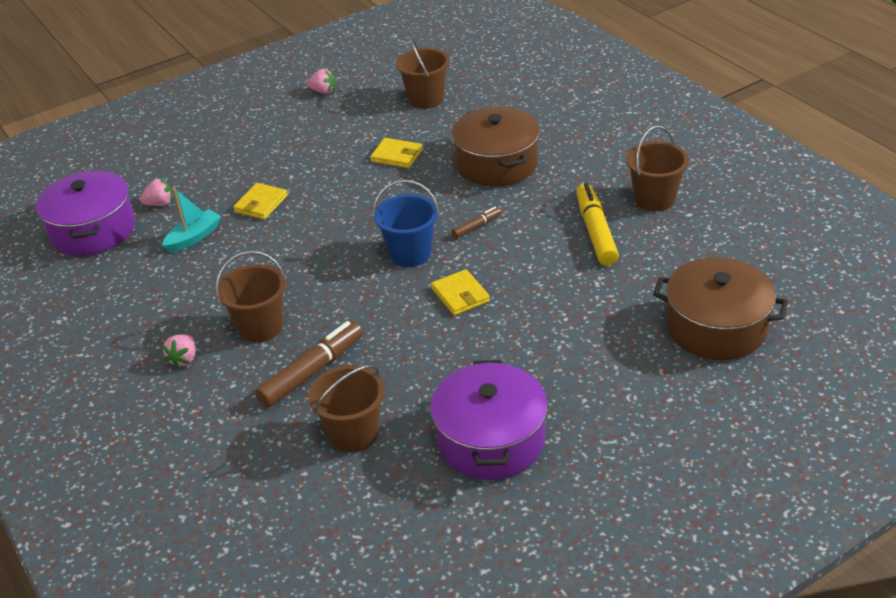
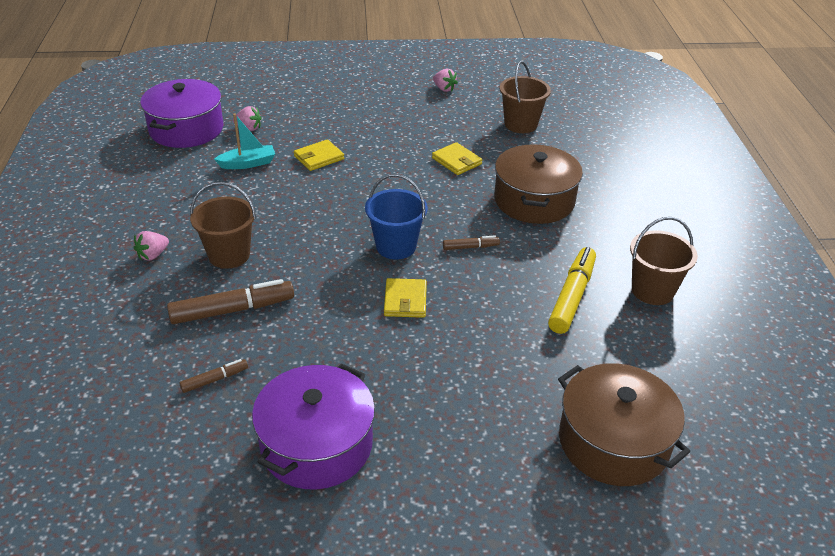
camera: 25 degrees right, 0 degrees up
brown bucket [308,365,385,453] -> brown marker [179,359,248,393]

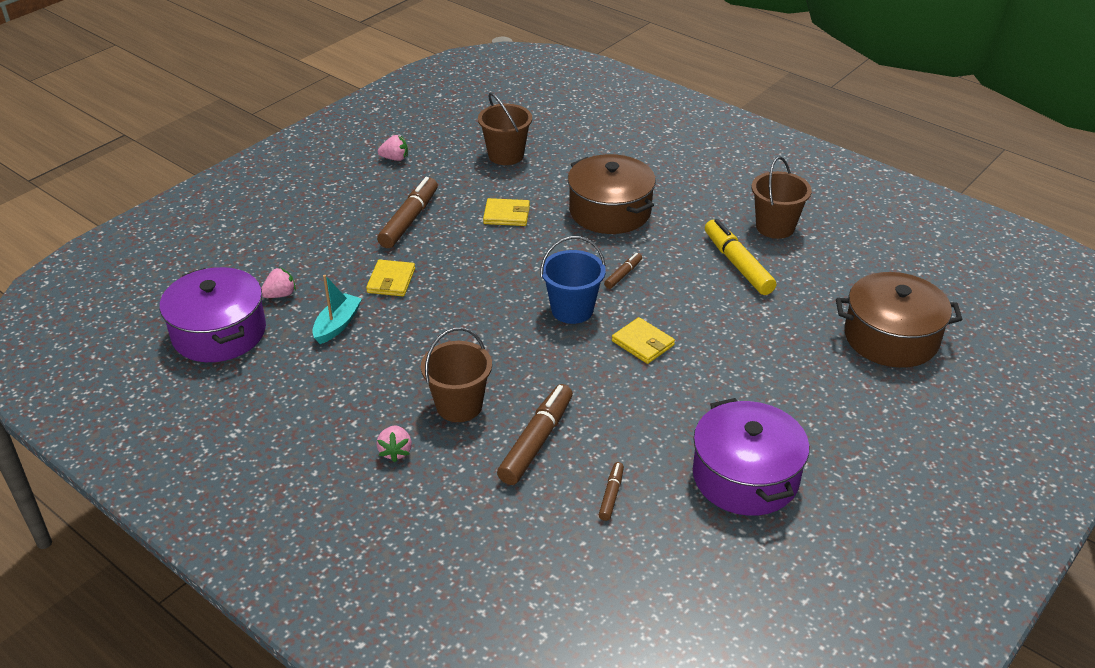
camera: 45 degrees left, 0 degrees up
none -> brown marker [377,177,438,248]

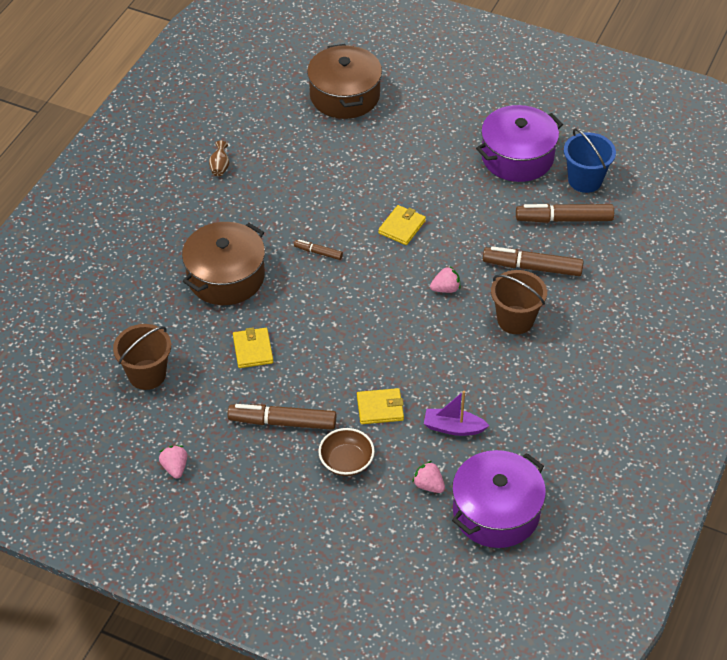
camera: 105 degrees left, 10 degrees up
turquoise boat [312,275,362,344] -> purple boat [424,391,489,436]
pink strawberry [376,425,412,462] -> pink strawberry moved to [430,266,460,293]
blue bucket [540,236,606,324] -> blue bucket moved to [564,128,616,193]
brown marker [599,462,624,521] -> brown marker [516,204,614,223], size x1.97
yellow marker [705,219,776,295] -> none
brown bucket [751,156,812,239] -> brown vase [209,140,229,176]
none -> brown bowl [318,428,375,476]

